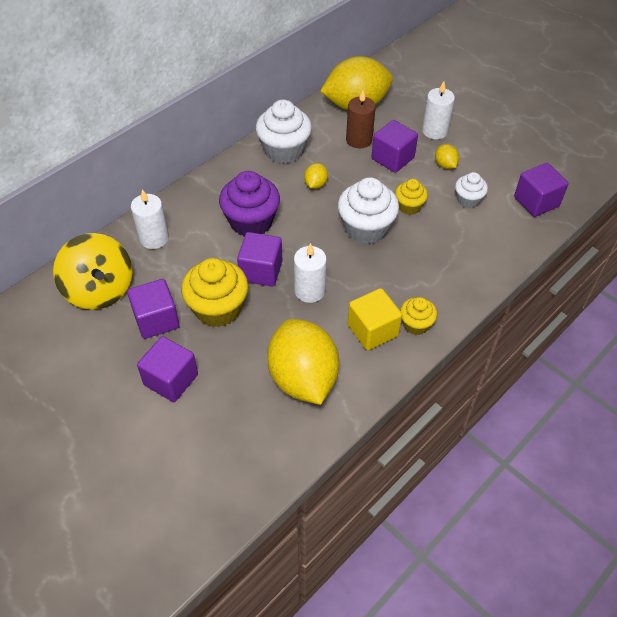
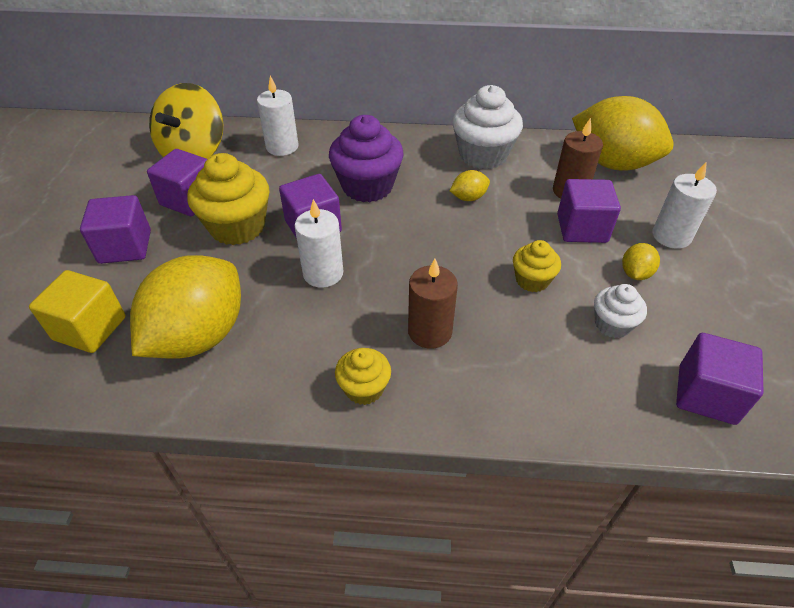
camera: 50 degrees right, 5 degrees down
white cupcake [338,177,399,244] -> none
yellow cube [348,288,402,350] -> yellow cube moved to [29,270,126,353]
none -> brown candle [408,259,458,349]

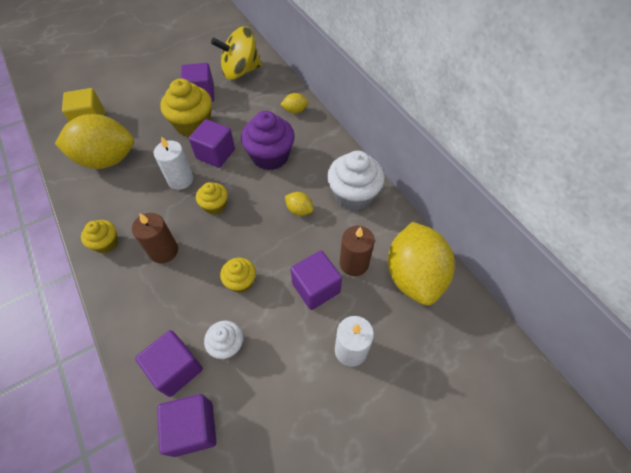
camera: 55 degrees right, 10 degrees up
purple cube [80,195,151,264] -> purple cube moved to [135,330,203,397]
white candle [257,76,299,156] -> none
yellow lemon [622,243,660,280] -> yellow lemon moved to [280,93,308,114]
none -> yellow cupcake [196,182,228,215]

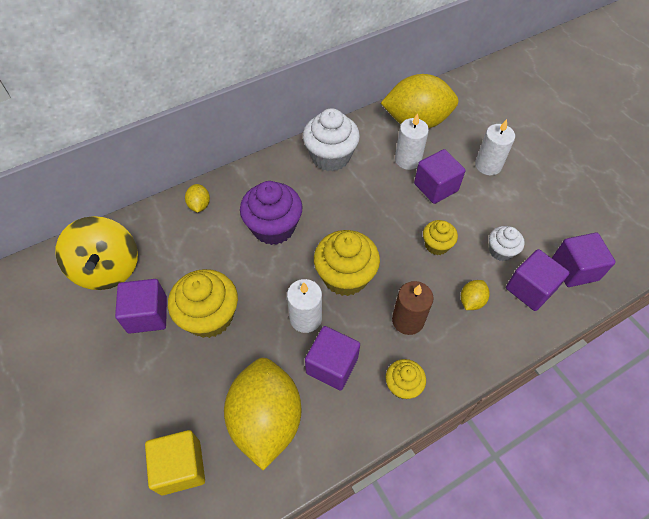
camera: 90 degrees left, 0 degrees up
purple cube [189,119,235,168] -> purple cube moved to [305,326,360,390]
yellow cupcake [196,182,228,215] -> yellow cupcake [314,230,380,296], size x1.79
yellow lemon [285,192,313,216] -> yellow lemon moved to [461,280,490,310]
brown candle [340,226,375,276] -> white candle [395,113,429,170]

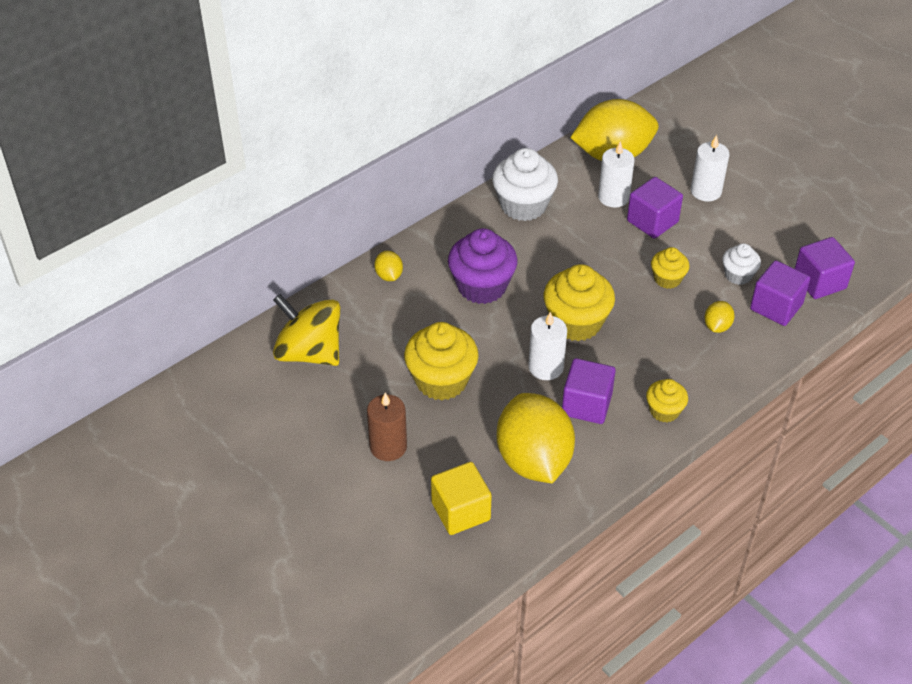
camera: 10 degrees left, 10 degrees down
yellow spinning top [55,216,138,290] -> yellow spinning top turned 150 degrees clockwise [273,294,340,366]
purple cube [115,279,167,334] -> none
brown candle [392,281,434,335] -> brown candle moved to [367,392,407,461]

